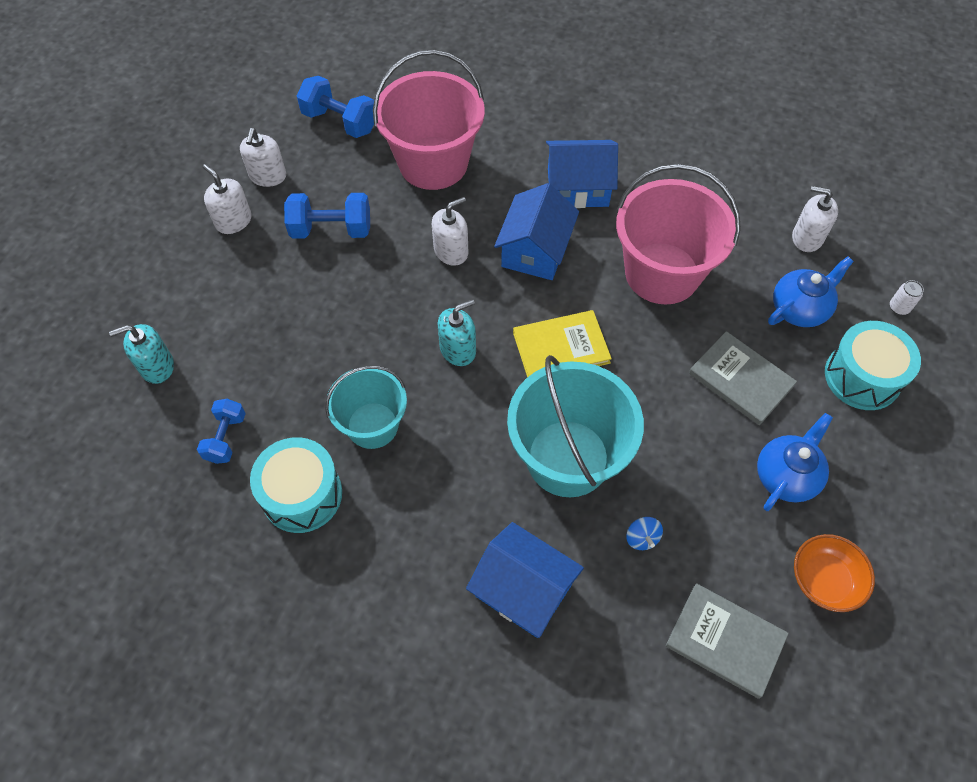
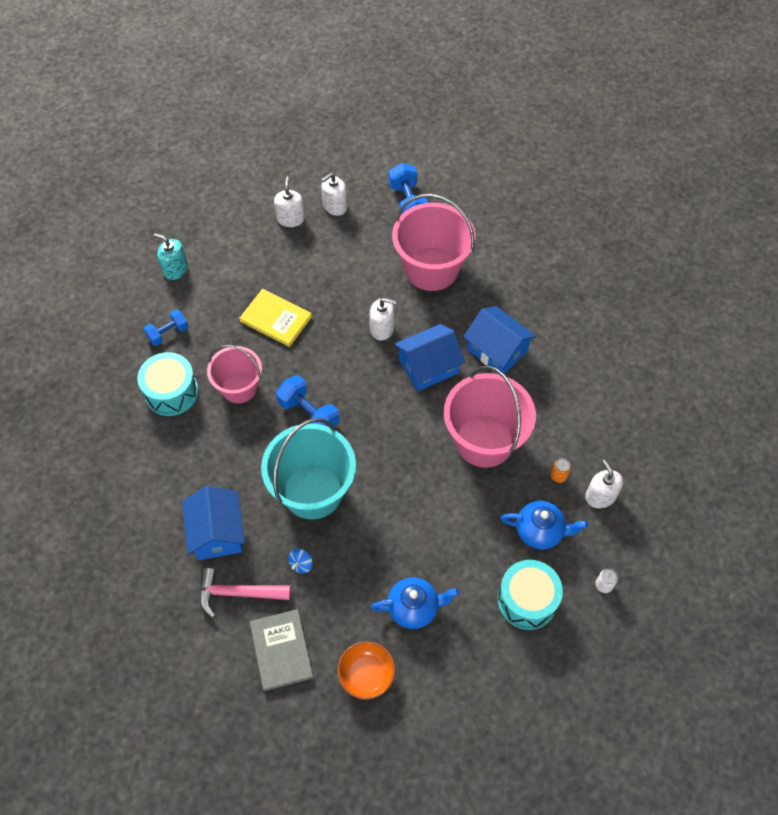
camera: 45 degrees right, 0 degrees up
blue dumbbell [284,193,370,239] -> blue dumbbell moved to [276,375,340,427]
turquoise bucket [325,366,407,449] -> pink bucket [207,345,262,403]
turquoise soap dispenser [438,299,476,366] -> none
yellow book [513,310,612,377] -> yellow book moved to [239,289,312,347]
grey book [689,331,797,425] -> none
none -> pink hammer [199,568,291,618]
none -> orange can [551,458,571,483]

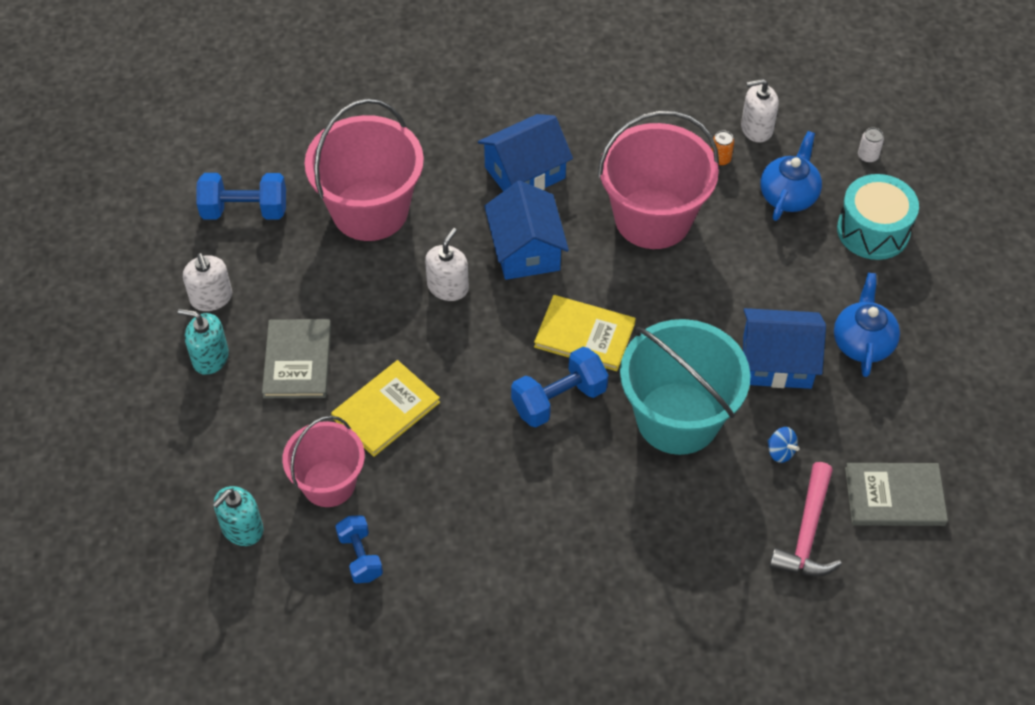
camera: 75 degrees left, 5 degrees down
turquoise drum [137,352,199,416] -> none
blue house [182,486,245,560] -> blue house moved to [743,308,826,389]
pink bucket [207,345,262,403] -> pink bucket moved to [282,415,365,507]
white soap dispenser [274,176,305,227] -> turquoise soap dispenser [178,309,229,375]
orange bowl [337,641,395,700] -> none
none -> grey book [262,319,331,398]
none -> yellow book [534,295,636,371]

